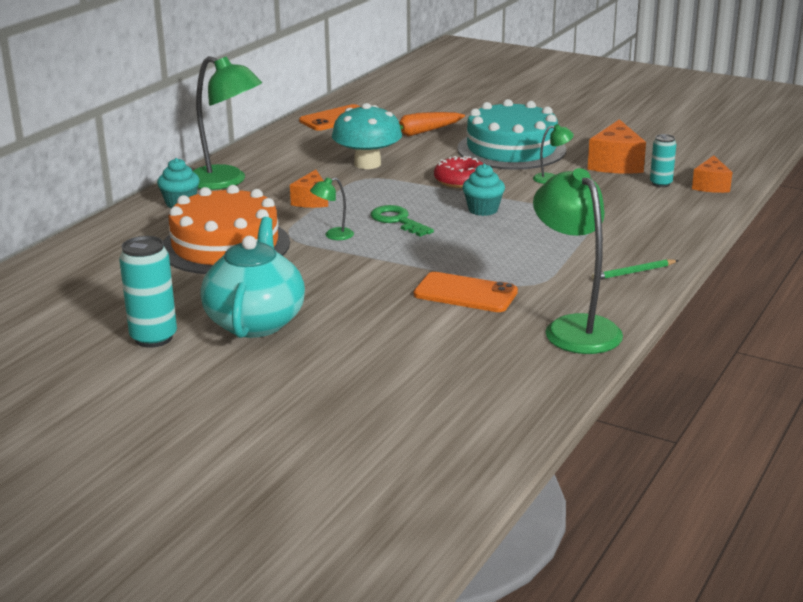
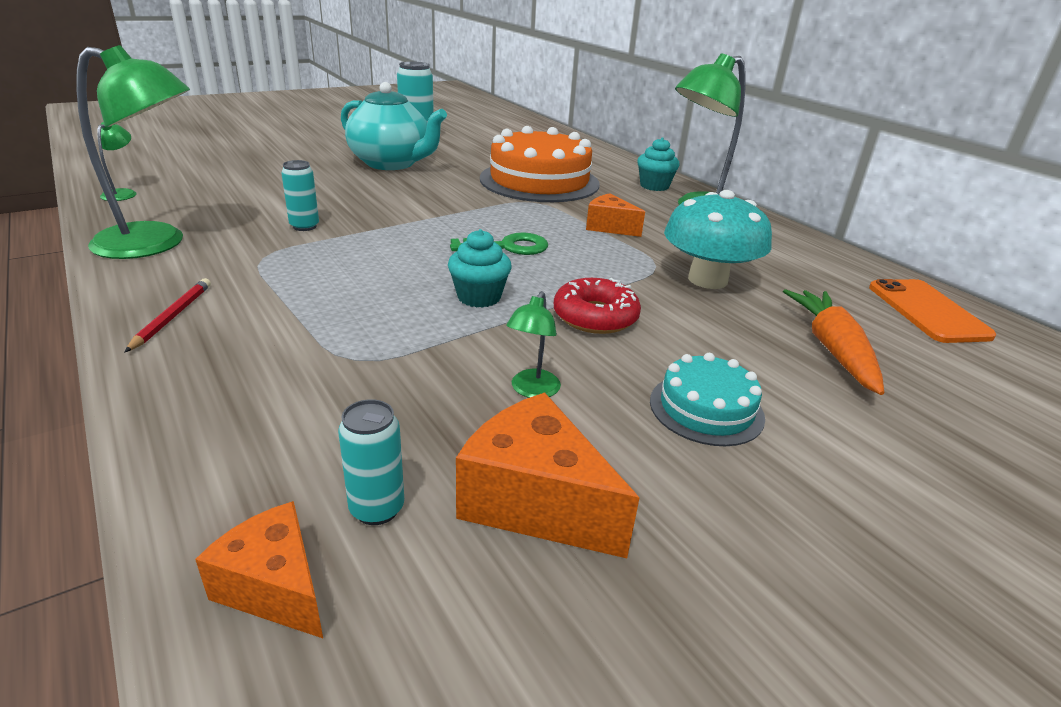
camera: 115 degrees right, 5 degrees up
green lamp [310,177,354,240] -> green lamp moved to [97,122,137,201]
orange phone [414,272,518,312] -> turquoise can [281,160,319,231]
turquoise cake [457,99,566,170] -> turquoise cake [650,353,765,446], size x0.50
green pencil [592,259,679,280] -> red pencil [125,278,211,352]

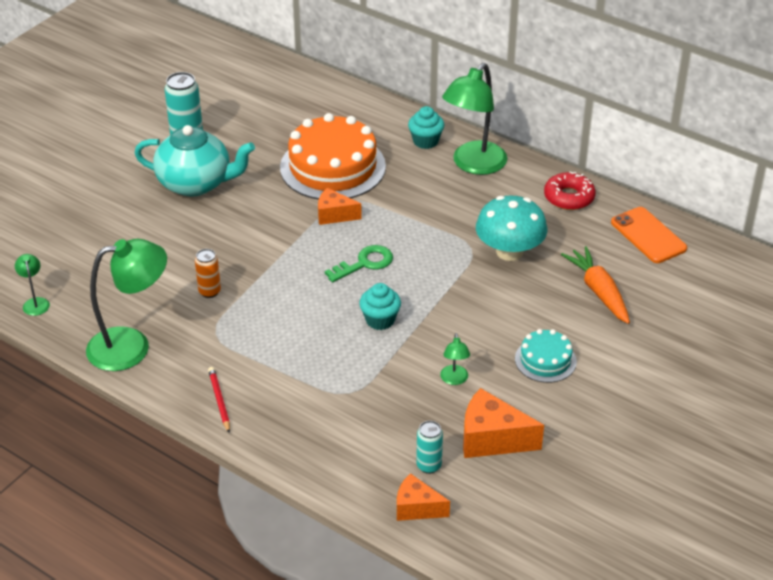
camera: 20 degrees left, 10 degrees up
turquoise can [281,160,319,231] -> orange can [195,249,221,298]
red donut [554,278,641,334] -> red donut moved to [544,171,595,210]
orange cheese [586,193,645,237] -> orange cheese moved to [318,188,362,225]

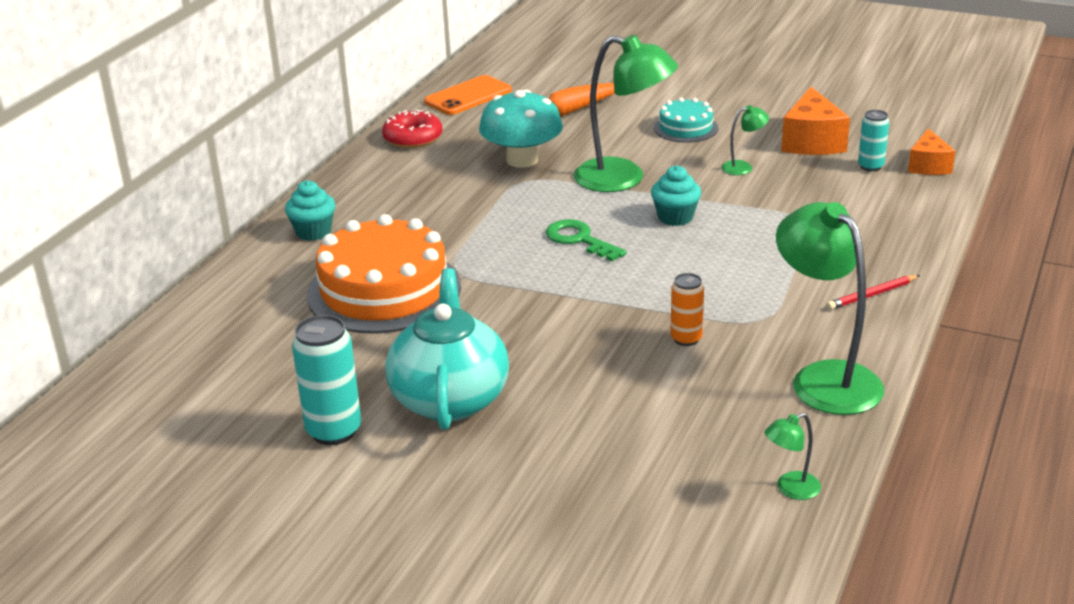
camera: 100 degrees left, 10 degrees down
orange cheese [318,188,362,225] -> none
green lamp [442,63,507,175] -> green lamp moved to [574,35,678,192]

